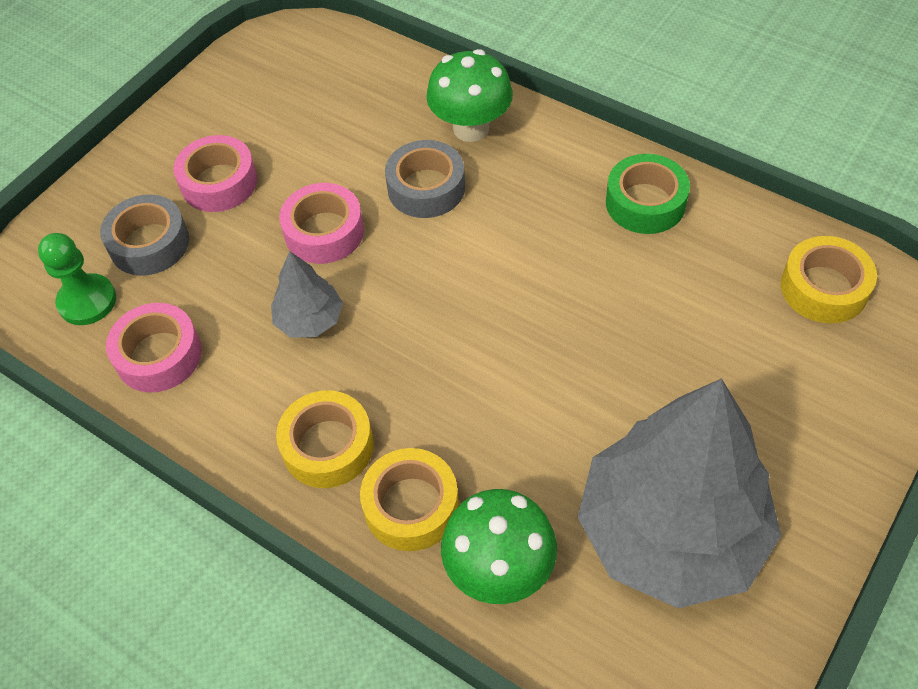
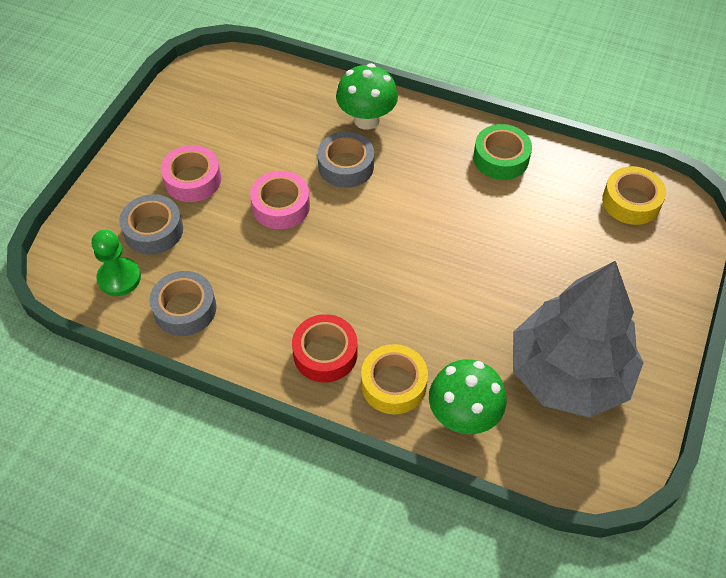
camera: 15 degrees left, 0 degrees up
pink tape [106,303,202,392] -> grey tape [149,271,216,336]
grey tree [271,251,343,338] -> none
yellow tape [276,390,374,488] -> red tape [292,314,357,382]

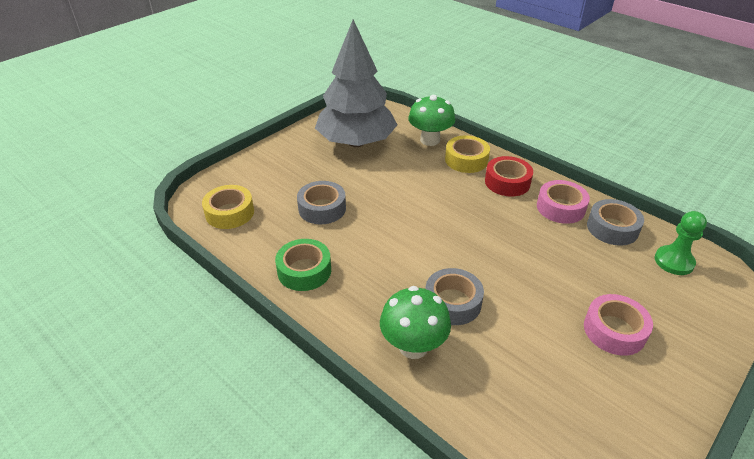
camera: 160 degrees left, 15 degrees down
grey tape [119,194,183,255] -> grey tape moved to [297,181,346,224]
pink tape [250,171,310,229] -> pink tape moved to [537,180,590,224]

